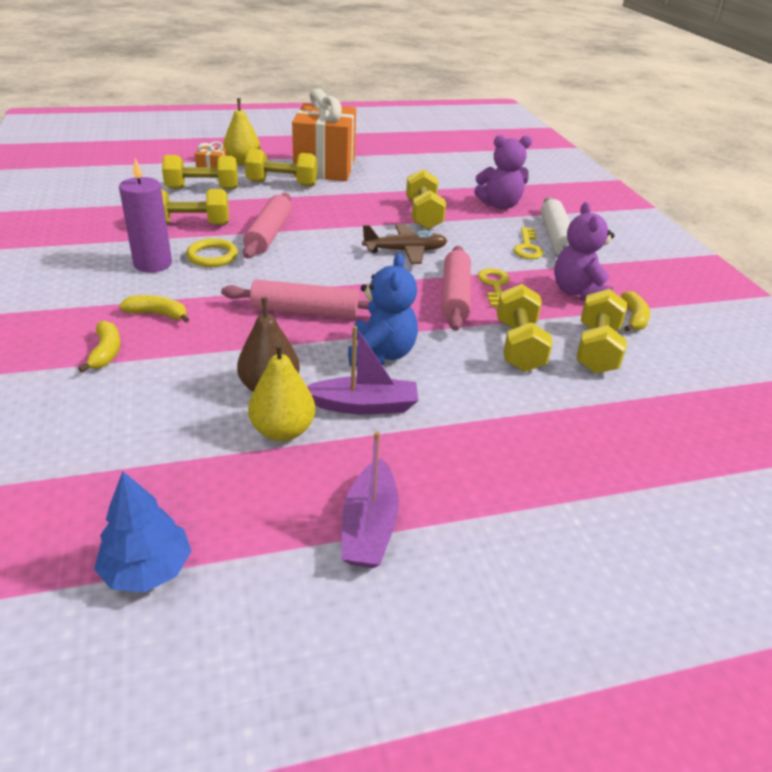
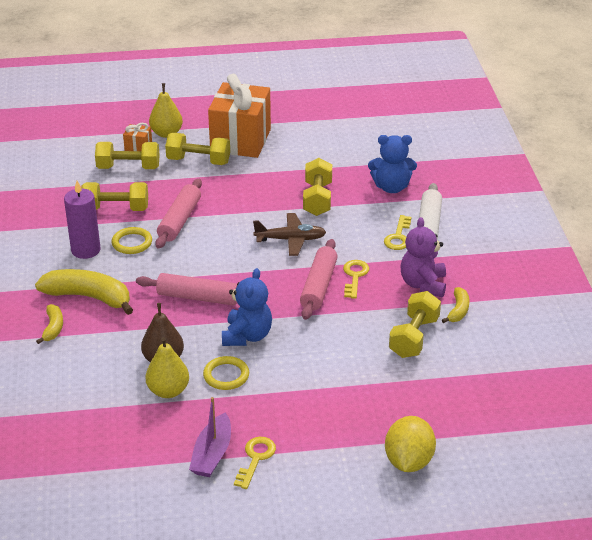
camera: 10 degrees right, 0 degrees up
blue tree [94,471,191,592] -> none
yellow banana [119,295,189,323] -> yellow banana [35,269,133,315], size x1.96
purple boat [307,326,418,414] -> yellow ring [203,356,249,390]
purple teddy bear [474,135,532,210] -> blue teddy bear [368,135,417,193]
yellow dumbbell [497,284,553,372] -> none
none -> yellow key [234,437,276,489]
none -> yellow lemon [385,416,436,472]

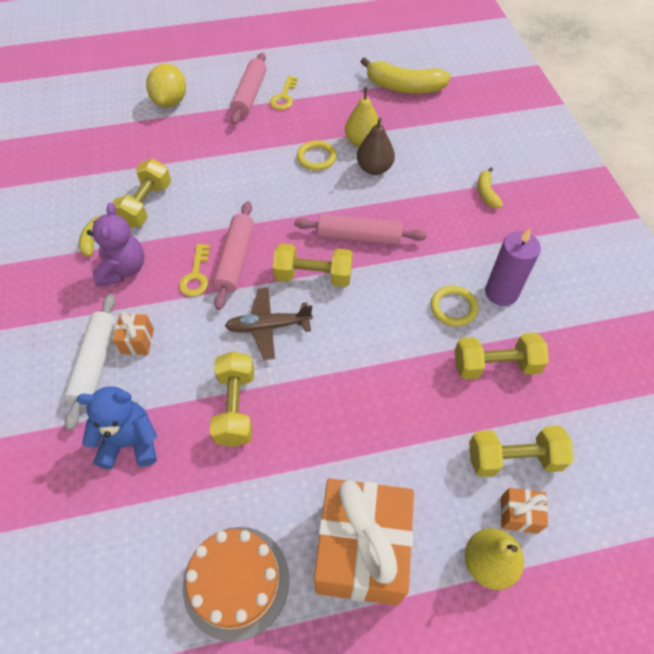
camera: 175 degrees right, 20 degrees up
yellow banana [35,269,133,315] -> yellow banana moved to [361,57,451,94]
pink rolling pin [155,179,202,249] -> pink rolling pin moved to [231,53,267,125]
yellow dumbbell [165,133,230,165] -> yellow dumbbell moved to [273,243,353,287]
purple boat [189,397,231,477] -> none
blue teddy bear [222,268,272,346] -> none
yellow key [384,215,411,250] -> orange gift [113,312,154,355]
none -> orange cake [183,527,290,642]

